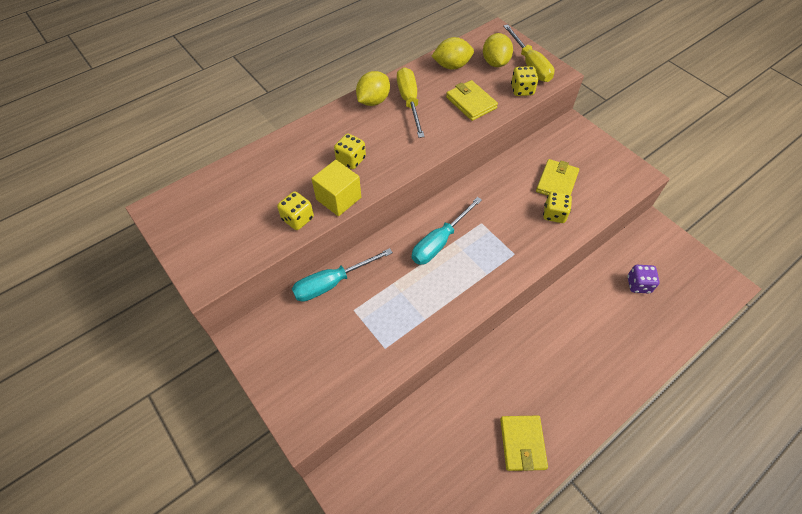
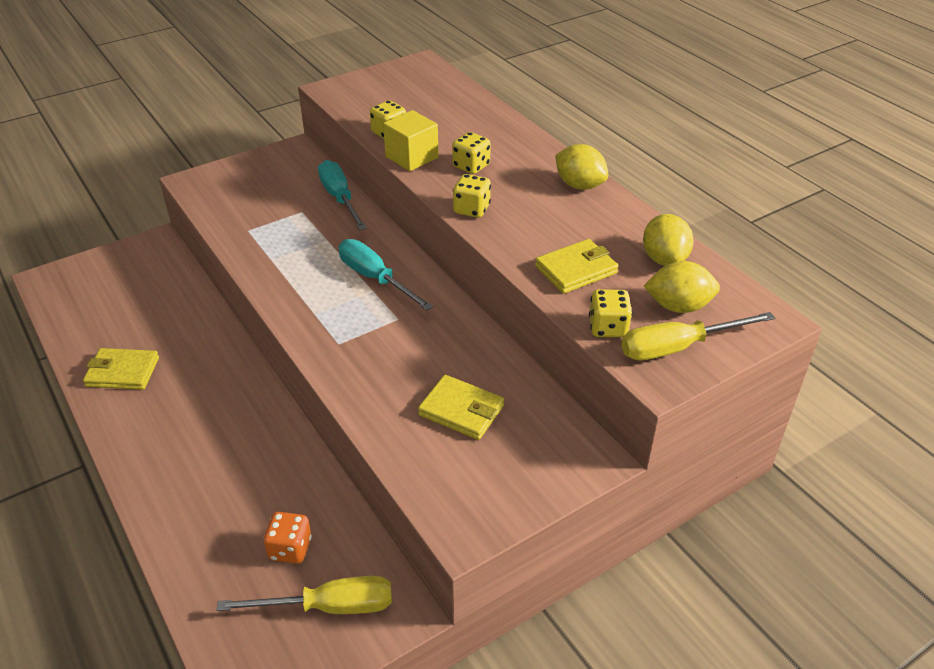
camera: 95 degrees right, 15 degrees down
yellow screwdriver [397,67,425,138] -> yellow screwdriver moved to [217,576,392,614]
yellow dice [543,191,572,223] -> yellow dice moved to [453,174,491,218]
purple dice [628,265,660,294] -> orange dice [263,512,312,564]

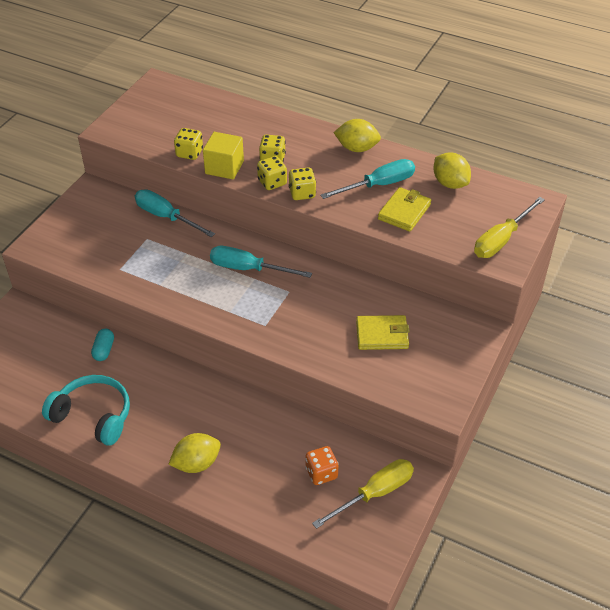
camera: 30 degrees left, 5 degrees up
yellow wallet [83,348,159,390] -> turquoise headphones [42,375,130,445]
yellow dice [589,289,632,337] -> yellow dice moved to [257,156,287,190]
yellow lemon [644,261,720,313] -> yellow lemon moved to [168,433,221,473]
none -> turquoise capsule [91,329,114,361]
none -> turquoise screwdriver [320,159,415,199]

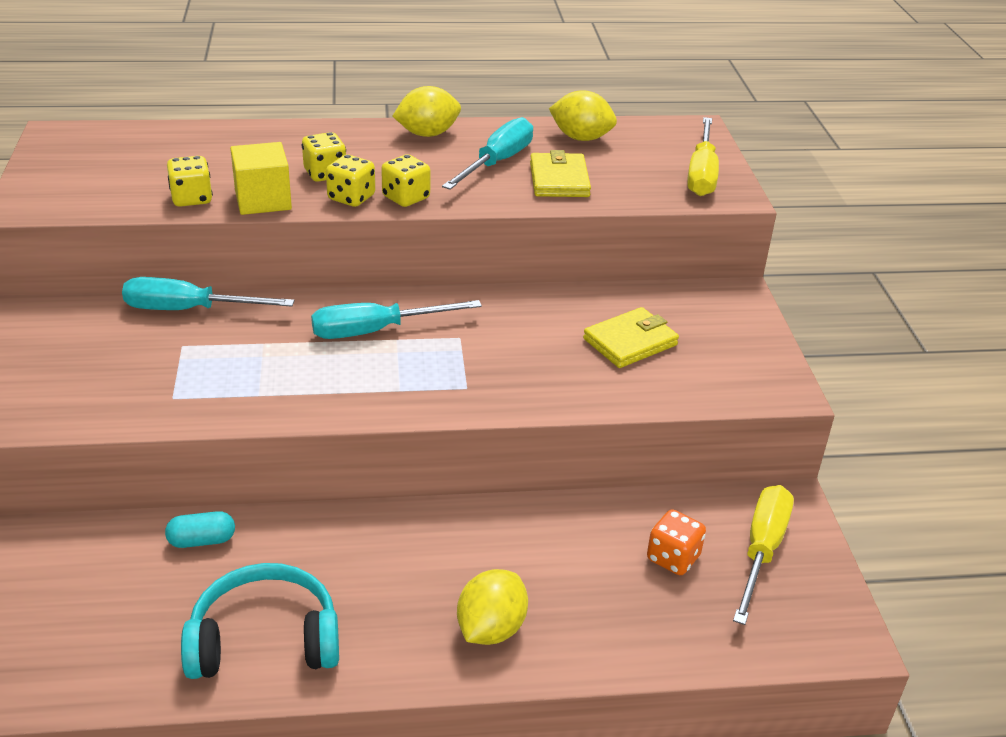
camera: 35 degrees left, 10 degrees down
turquoise capsule [91,329,114,361] -> turquoise capsule turned 75 degrees counterclockwise [165,511,235,548]

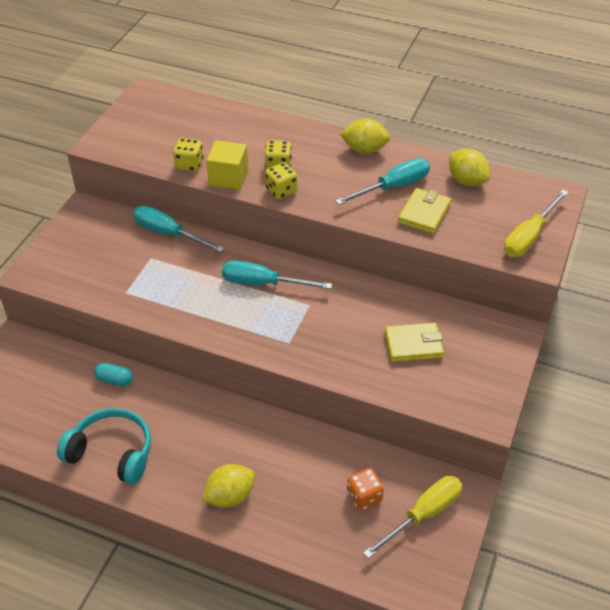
camera: 30 degrees right, 10 degrees up
yellow dice [381,154,430,207] -> none

